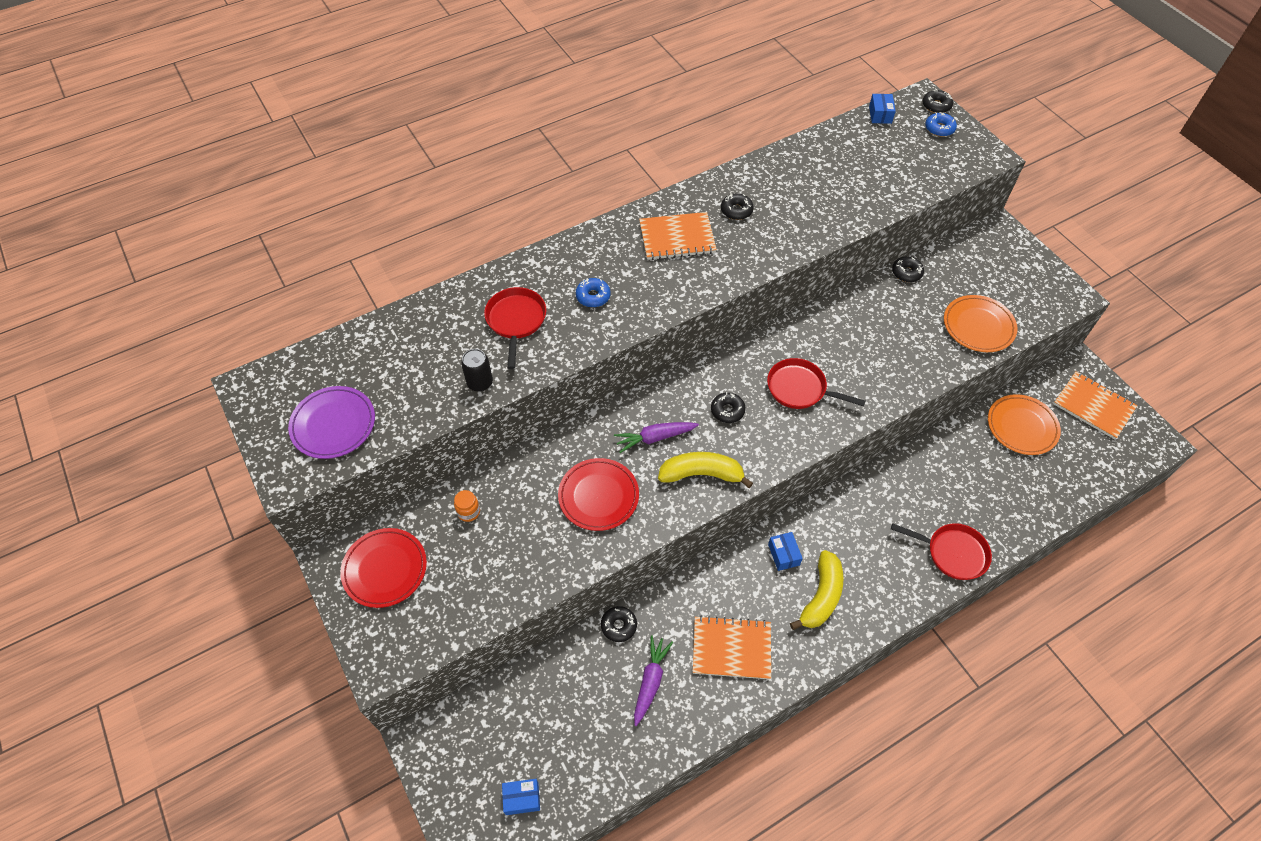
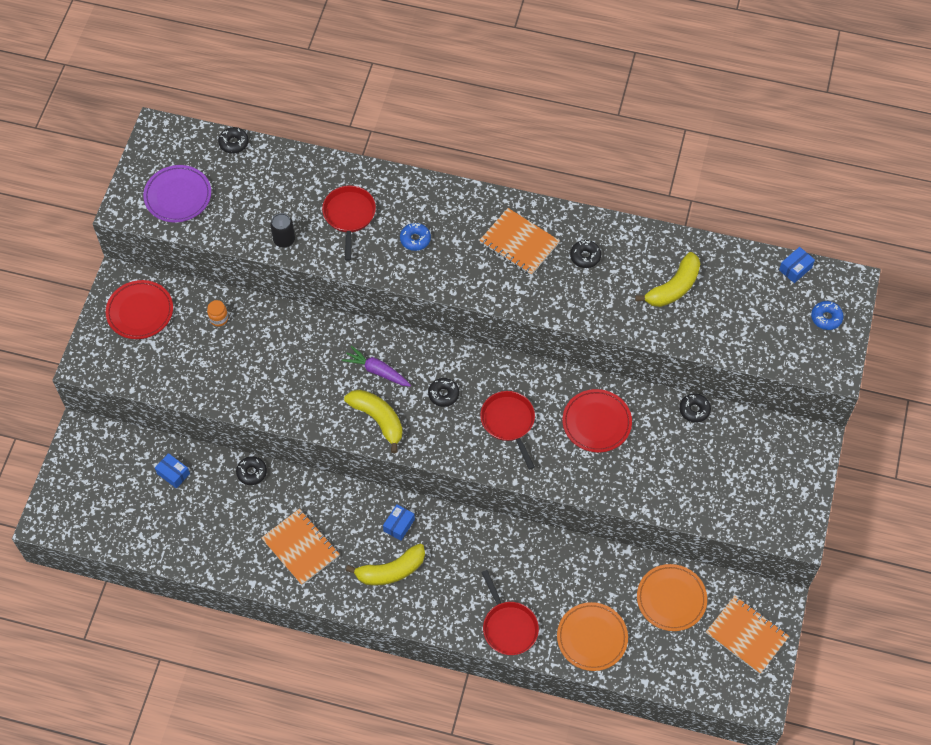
camera: 45 degrees right, 5 degrees up
red pan [484,287,546,369] -> red pan turned 45 degrees counterclockwise [322,185,376,261]
blue box [502,779,540,815] -> blue box moved to [155,453,190,489]
red plate [558,458,639,531] -> red plate moved to [563,389,632,452]
purple carrot [634,635,673,726] -> none
black donut [922,90,953,113] -> black donut moved to [218,127,249,154]
orange plate [944,295,1017,352] -> orange plate moved to [557,602,628,671]
orange notebook [1054,371,1138,439] -> orange notebook turned 45 degrees counterclockwise [706,596,789,674]
none -> yellow banana [635,252,700,307]

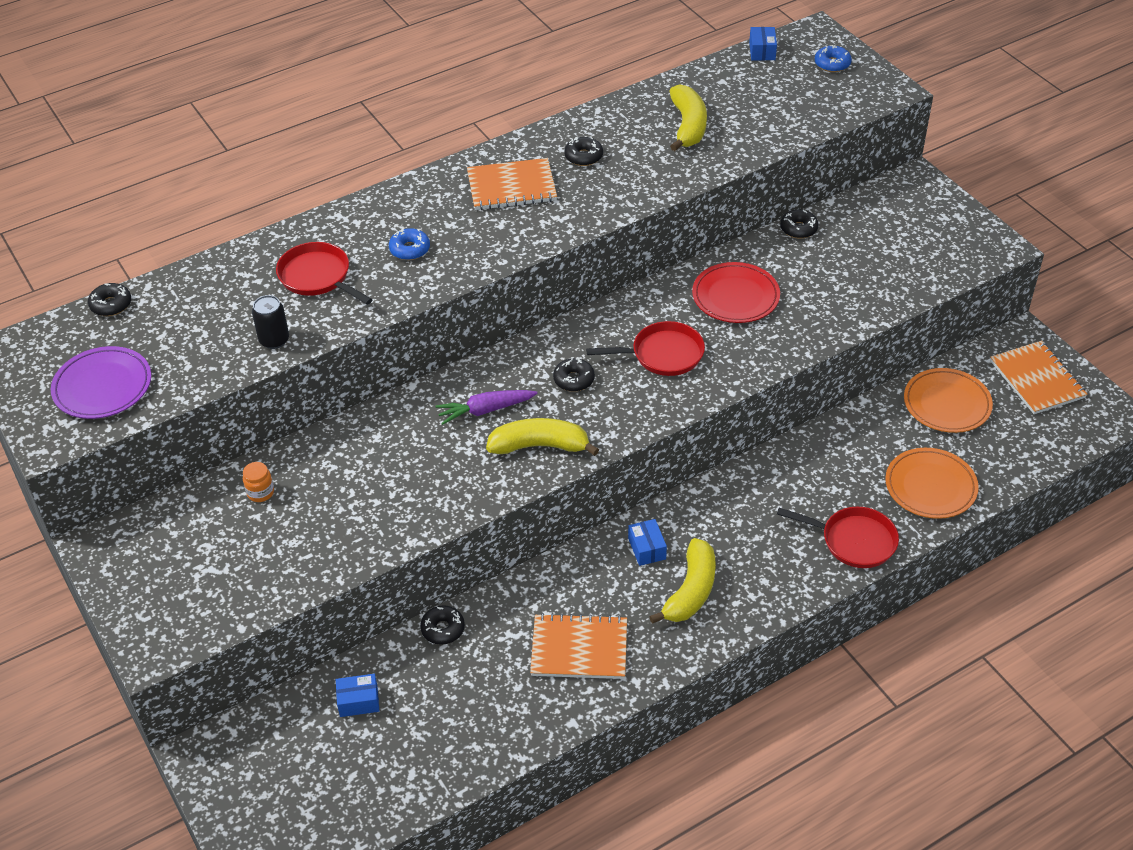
camera: 45 degrees left, 15 degrees down
red plate [106,280,173,339] -> none
red pan [480,391,535,470] -> red pan turned 150 degrees clockwise [586,321,705,376]
orange notebook [706,596,789,674] -> orange notebook turned 75 degrees clockwise [990,341,1087,414]

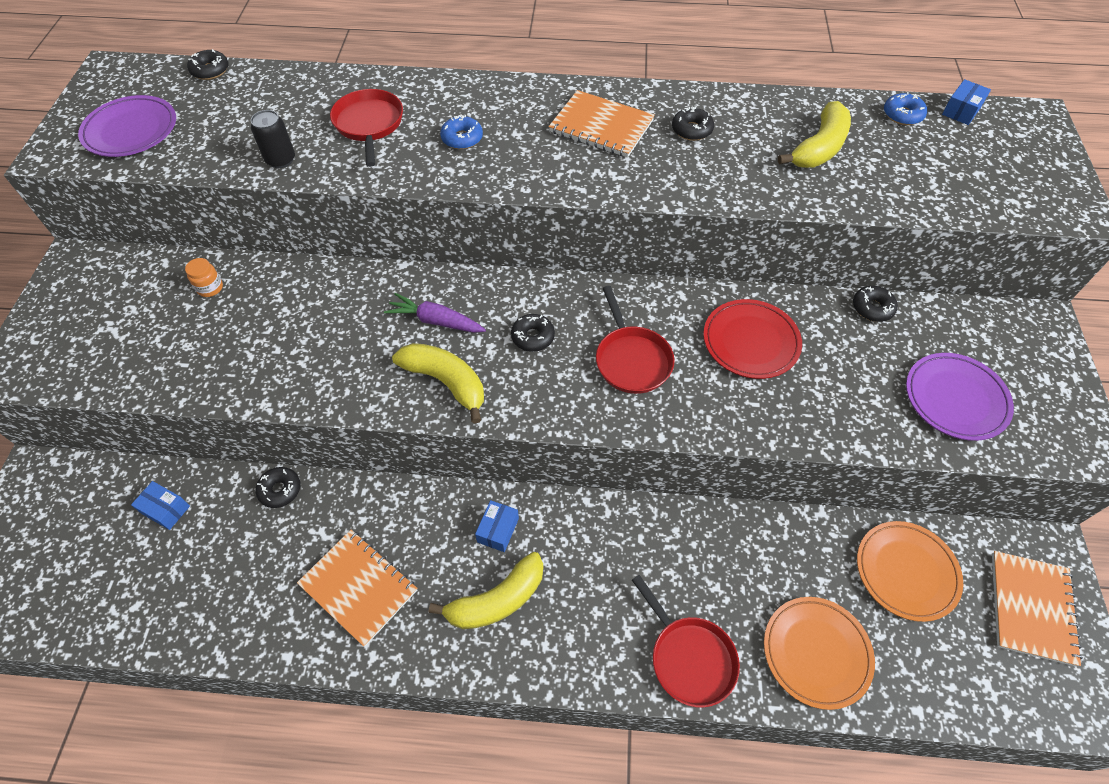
camera: 35 degrees right, 10 degrees up
red pan [586,321,705,376] -> red pan turned 45 degrees clockwise [596,286,675,394]
blue donut [815,45,852,72] -> blue donut moved to [884,92,927,125]
none -> purple plate [906,353,1014,441]

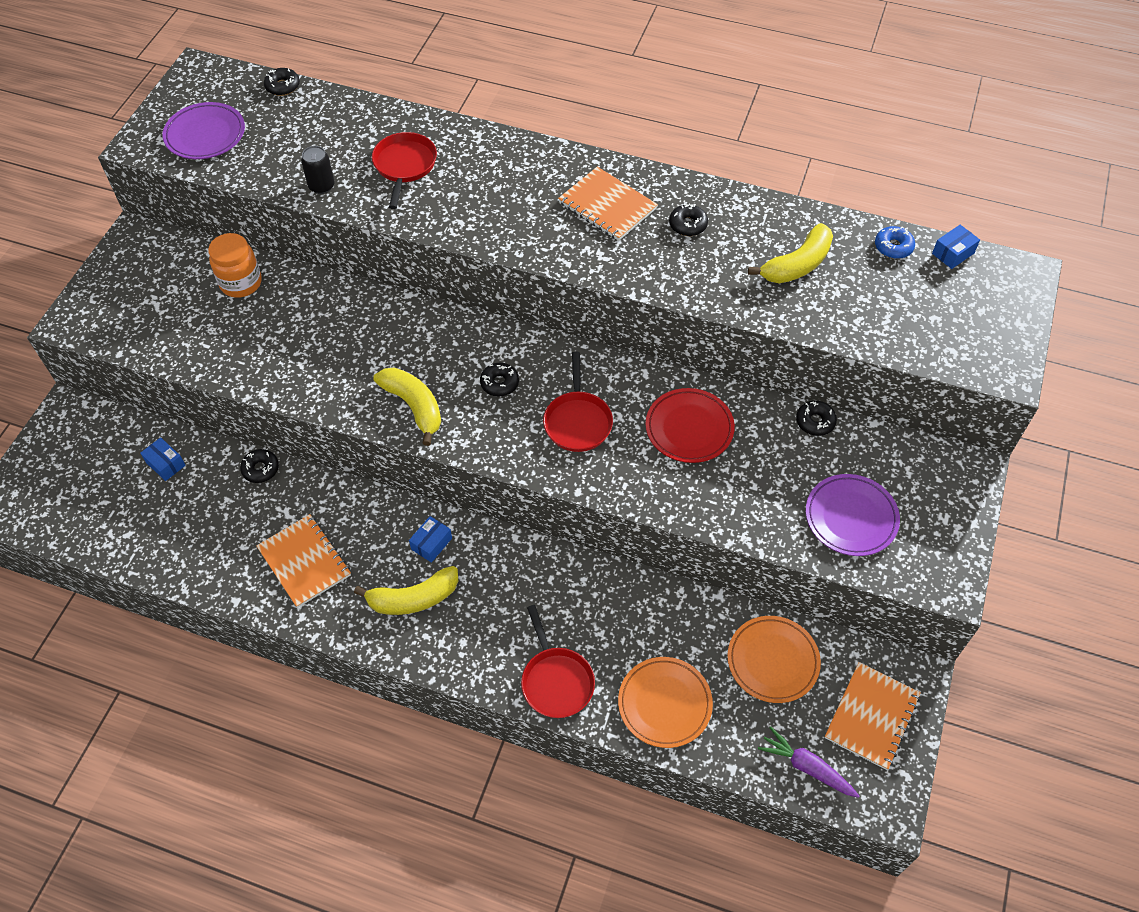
camera: 15 degrees right, 0 degrees up
orange jar [185,258,223,297] -> orange jar [208,233,262,298], size x1.85
purple carrot [384,293,486,333] -> purple carrot moved to [758,727,859,798]
blue donut [440,115,483,149] -> none

